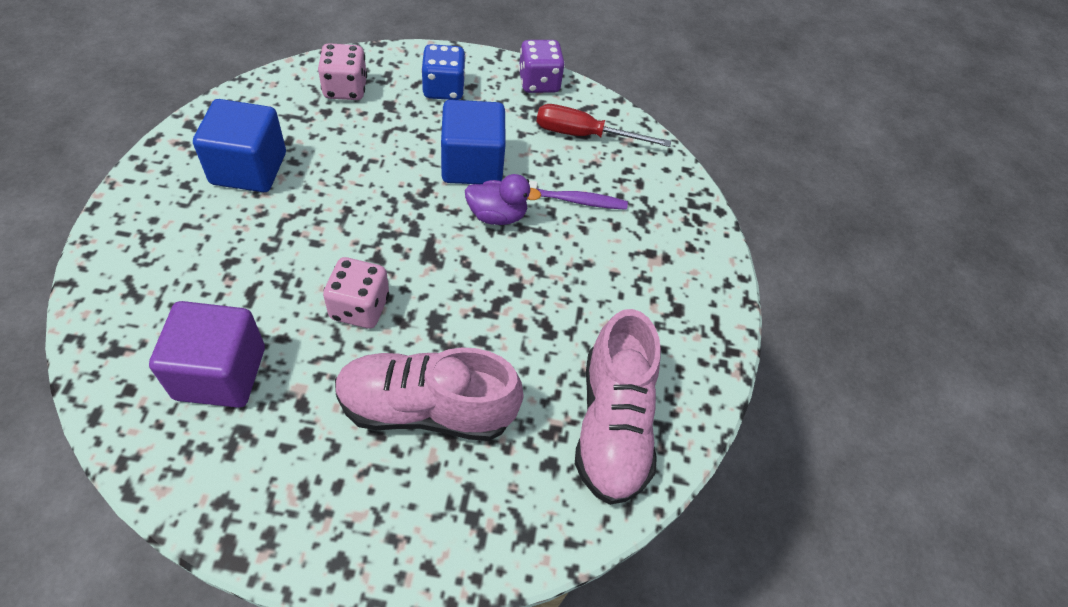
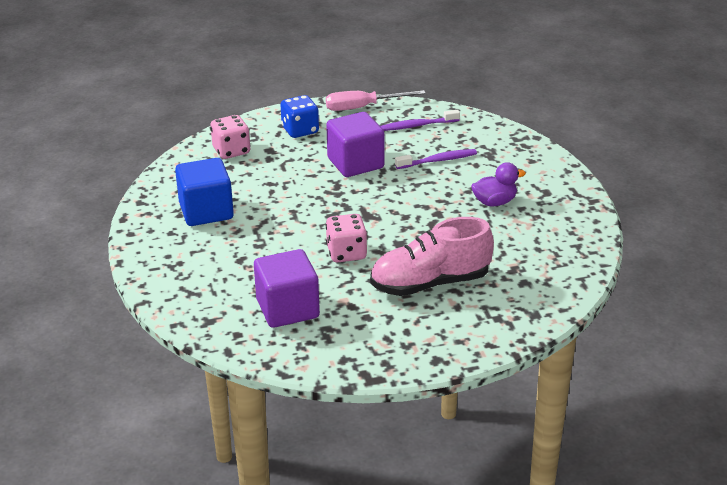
camera: 15 degrees left, 20 degrees down
blue cube [441,100,506,184] -> purple cube [326,112,385,177]
purple duck [465,174,541,225] -> purple duck moved to [471,162,526,206]
purple dice [519,40,565,93] -> pink screwdriver [326,90,426,111]
red screwdriver [536,104,671,147] -> purple toothbrush [380,110,460,131]
pink shoe [575,309,661,505] -> none

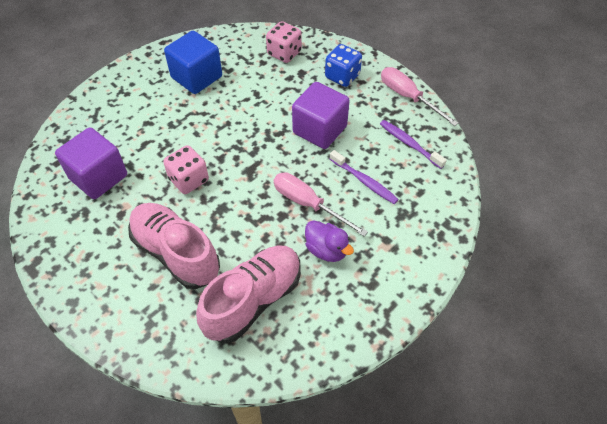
camera: 60 degrees right, 20 degrees up
none -> pink shoe [196,245,301,343]
none -> pink screwdriver [273,172,368,237]

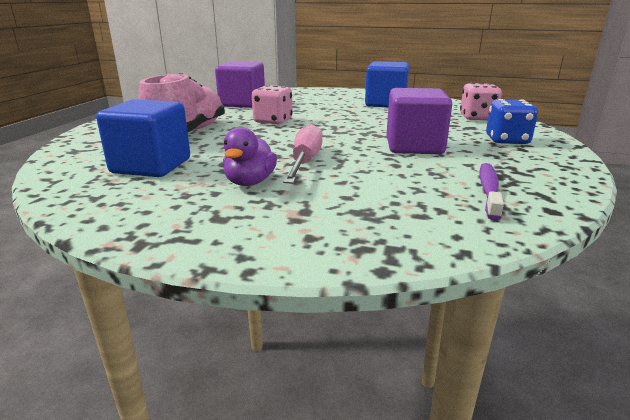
camera: 60 degrees right, 30 degrees down
pink shoe [196,245,301,343] -> blue cube [96,99,190,177]
purple toothbrush [330,150,399,204] -> none
pink screwdriver [381,67,458,126] -> none

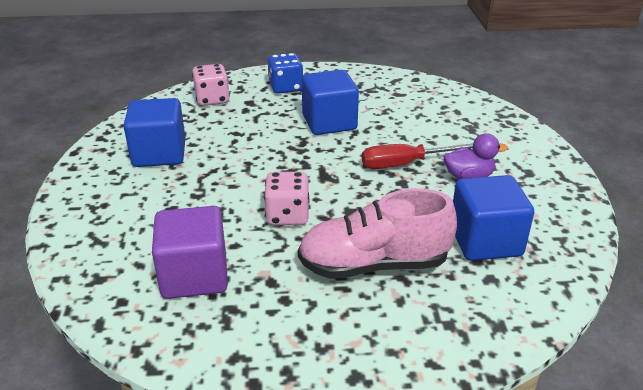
camera: 110 degrees left, 10 degrees up
pink screwdriver [283,124,323,184] -> red screwdriver [362,143,473,169]
purple cube [386,88,452,154] -> blue cube [302,70,359,135]
purple toothbrush [479,163,504,220] -> none

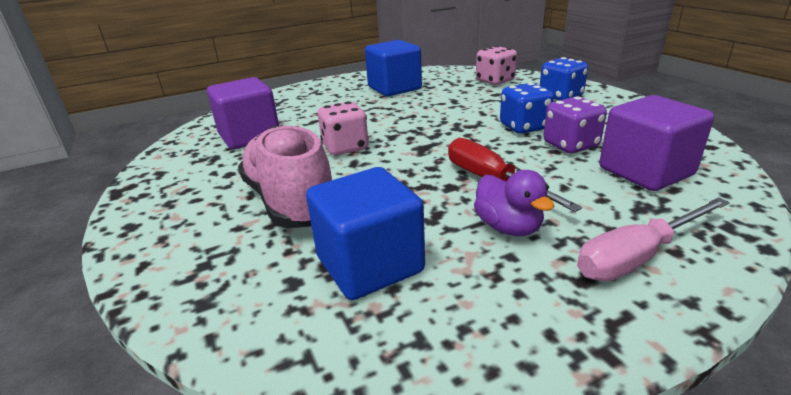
camera: 70 degrees right, 5 degrees down
blue cube [302,70,359,135] -> blue dice [500,83,554,134]
none -> purple dice [543,96,607,153]
none -> pink screwdriver [577,197,730,281]
none -> purple cube [600,95,714,191]

